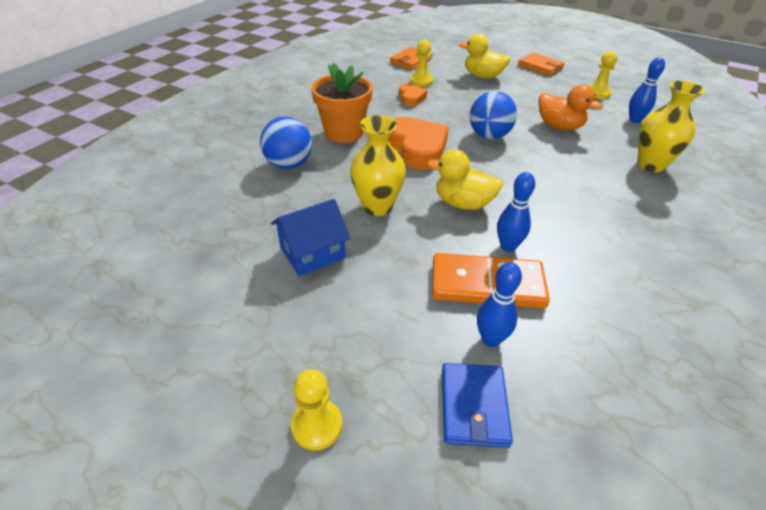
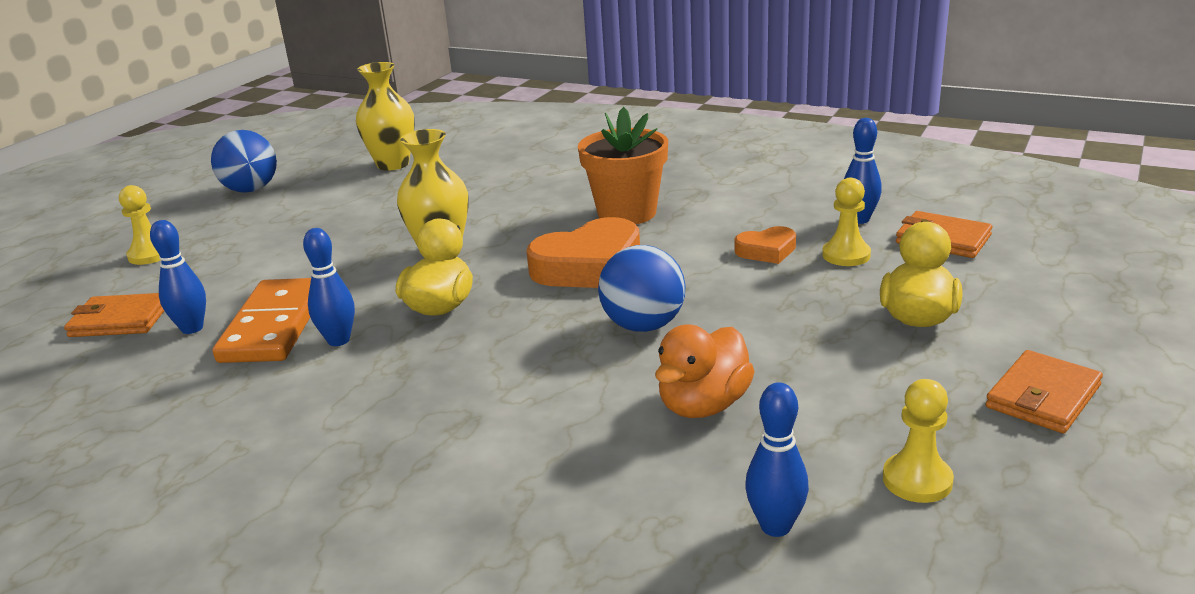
camera: 90 degrees right, 15 degrees down
blue ball [260,117,312,169] -> blue ball moved to [211,130,277,193]
blue house [271,199,350,276] -> none
blue wallet [442,363,513,448] -> orange wallet [64,293,164,337]
yellow vase [637,80,705,172] -> yellow vase moved to [356,62,415,171]
none -> blue bowling pin [844,118,882,224]

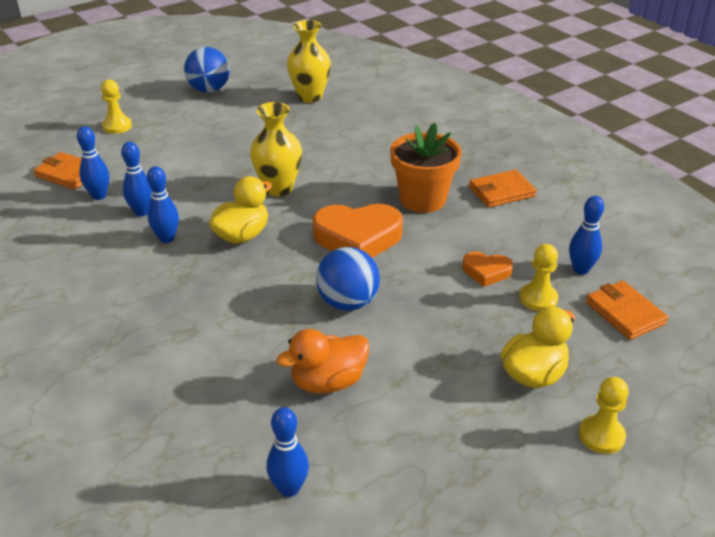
camera: 25 degrees right, 10 degrees up
orange domino [213,278,311,363] -> blue bowling pin [121,141,152,216]
yellow pawn [883,379,954,503] -> yellow pawn moved to [579,377,629,454]
orange wallet [986,350,1103,433] -> orange wallet moved to [469,170,537,208]

